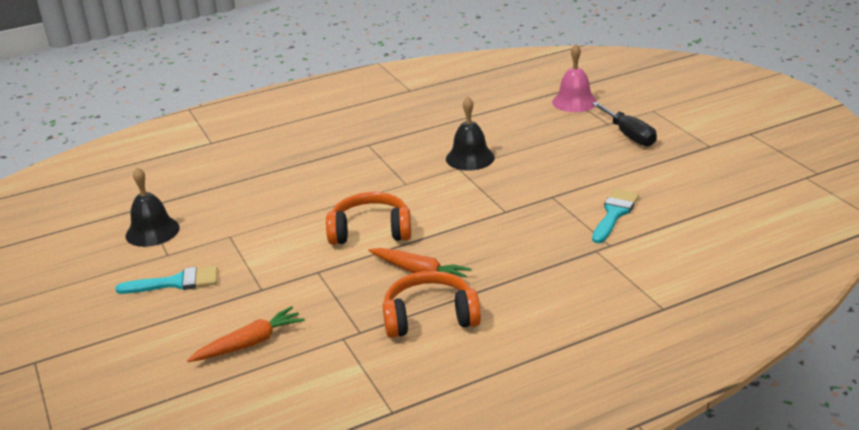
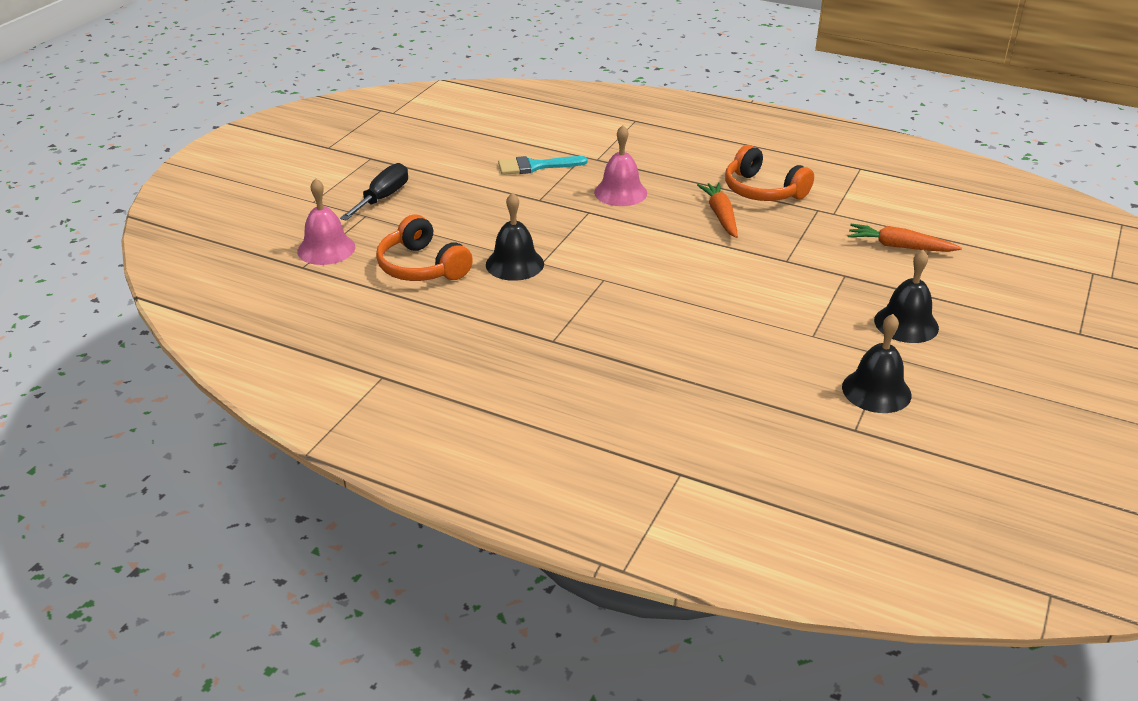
camera: 130 degrees left, 5 degrees up
turquoise brush [115,266,218,294] -> black bell [874,250,939,343]
orange headphones [326,192,411,245] -> orange headphones moved to [376,215,473,281]
none -> pink bell [594,125,647,206]

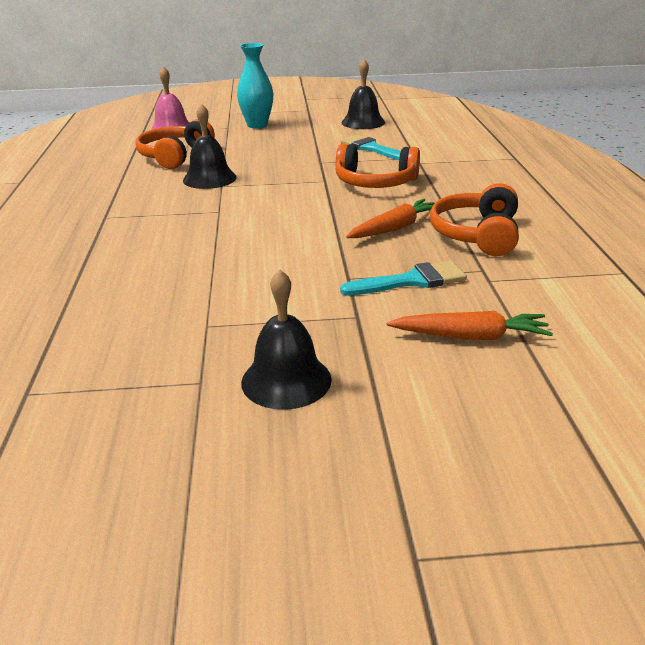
camera: 60 degrees right, 5 degrees down
black screwdriver [340,163,408,220] -> turquoise vase [237,43,273,128]
pink bell [594,125,647,206] -> orange headphones [336,143,420,188]
black bell [842,314,911,413] -> black bell moved to [342,59,385,129]
orange carrot [848,224,962,252] -> orange carrot turned 105 degrees clockwise [387,311,553,340]
none -> turquoise brush [340,261,467,296]

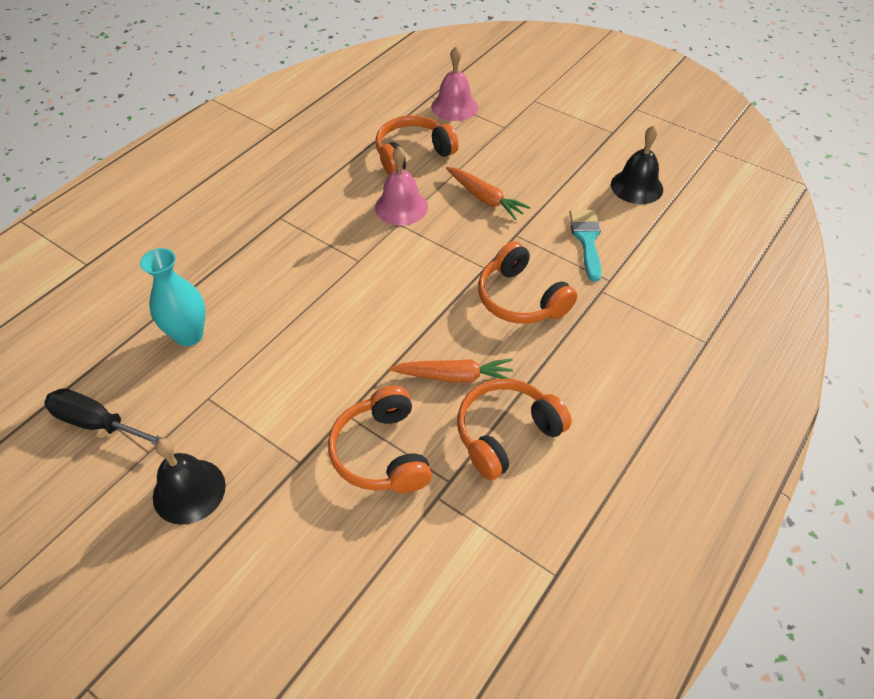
camera: 40 degrees right, 20 degrees up
black bell [183,104,237,189] -> pink bell [375,146,428,225]
turquoise vase [237,43,273,128] -> turquoise vase moved to [140,248,206,346]
turquoise brush [340,261,467,296] -> orange headphones [328,386,432,493]
orange carrot [387,311,553,340] -> orange carrot moved to [446,167,530,220]
none -> black screwdriver [44,389,162,445]

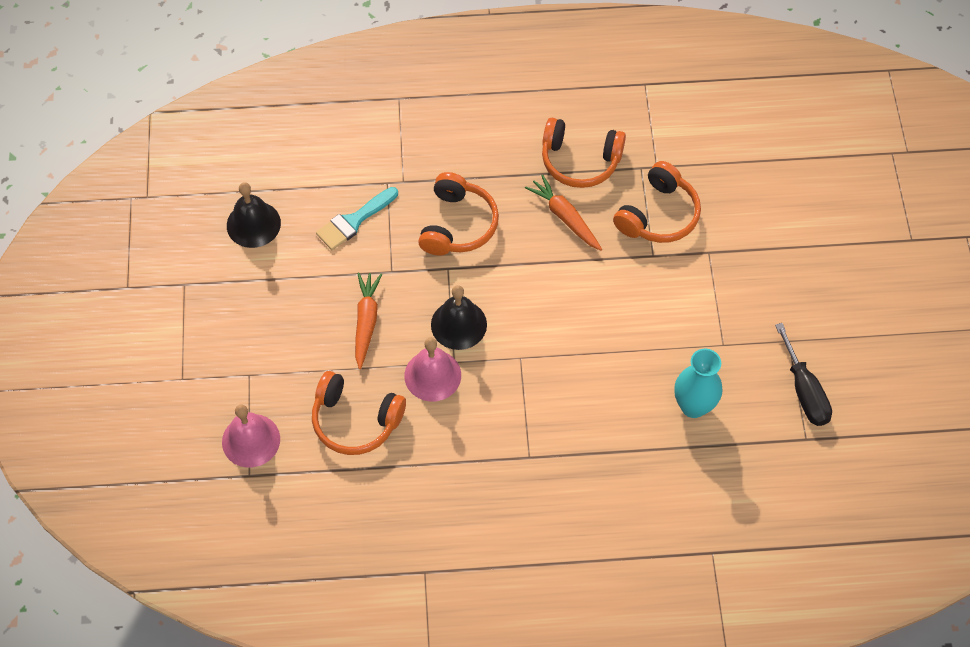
camera: 130 degrees left, 10 degrees up
black bell [153,438,226,525] -> black bell moved to [431,285,487,350]

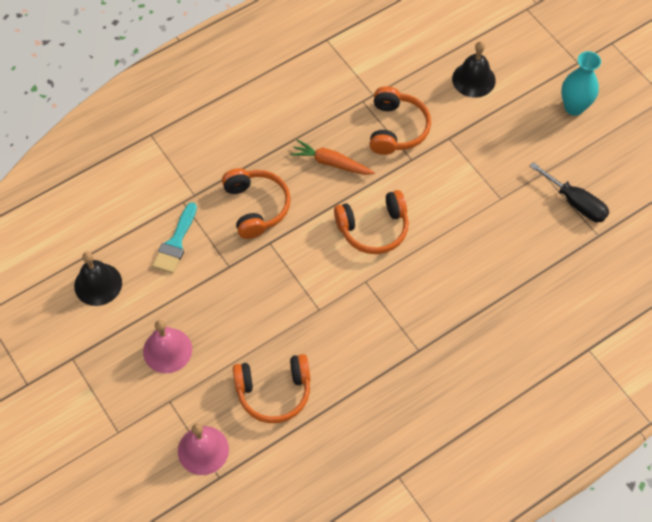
camera: 30 degrees left, 0 degrees up
orange carrot [355,273,382,369] -> none
pink bell [404,338,461,401] -> pink bell moved to [143,320,192,373]
black bell [431,285,487,350] -> black bell moved to [452,41,496,98]
orange headphones [542,118,626,188] -> orange headphones moved to [334,190,409,254]
turquoise vase [674,349,723,418] -> turquoise vase moved to [561,51,601,116]

